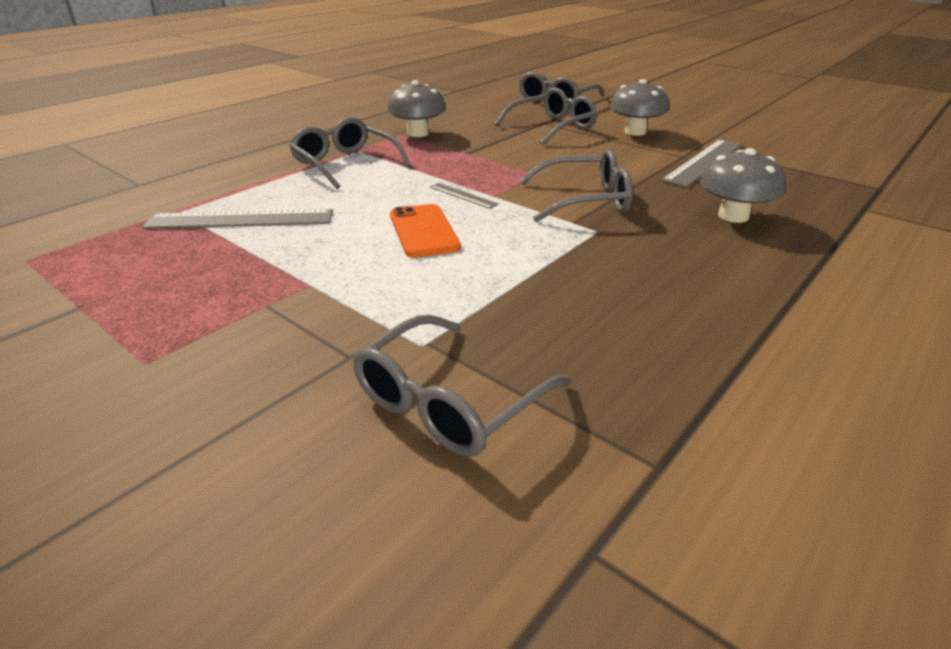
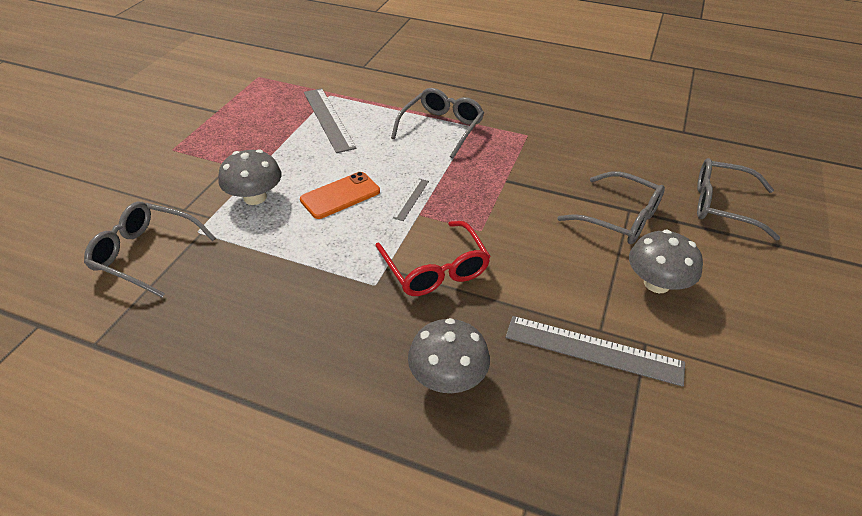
camera: 70 degrees right, 10 degrees up
grey mushroom [387,80,446,137] -> grey mushroom moved to [218,150,282,205]
grey glasses [520,149,633,222] -> red glasses [375,221,491,296]

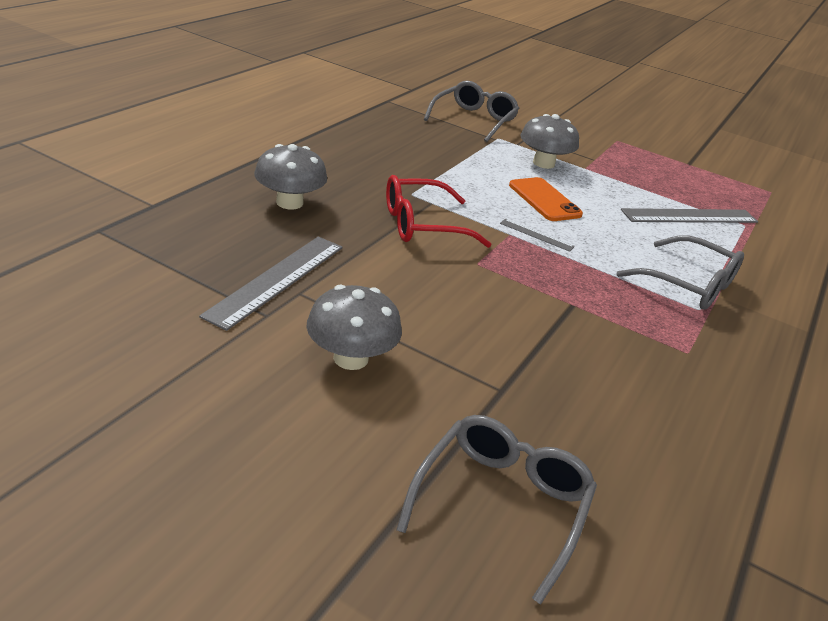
camera: 95 degrees right, 10 degrees down
grey glasses [557,171,665,244] -> none

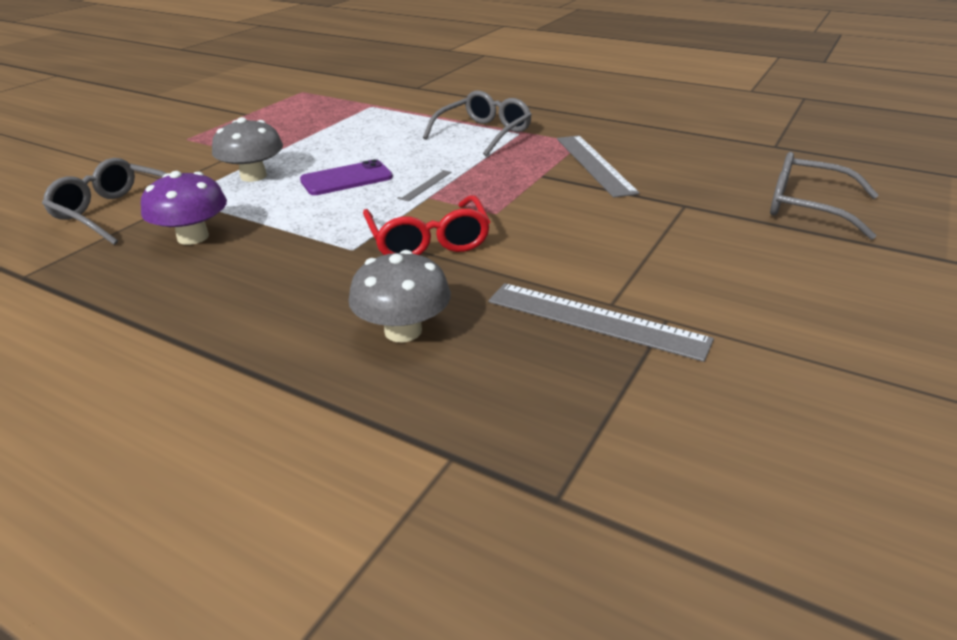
camera: 85 degrees left, 0 degrees up
grey mushroom [306,285,402,370] -> none
orange phone [509,177,583,221] -> purple phone [300,159,393,195]
grey ruler [621,208,758,223] -> grey ruler moved to [557,136,639,198]
none -> purple mushroom [141,171,227,245]

